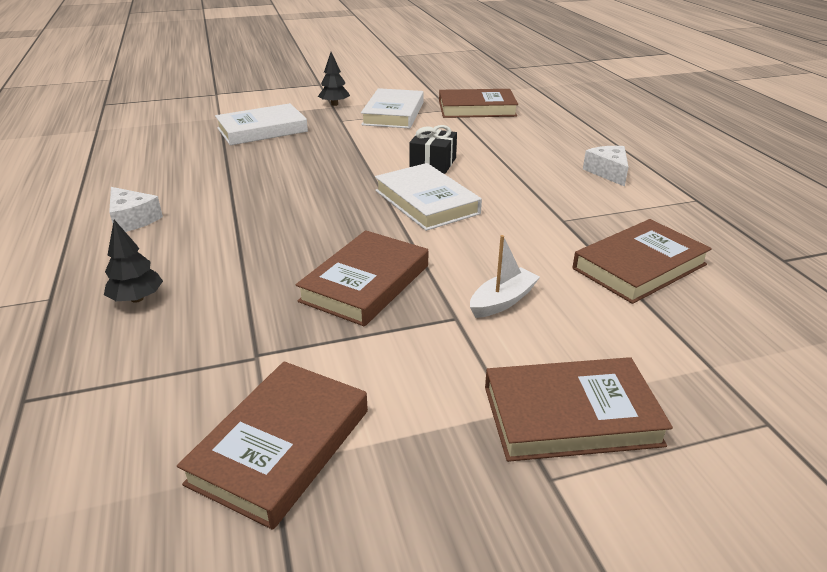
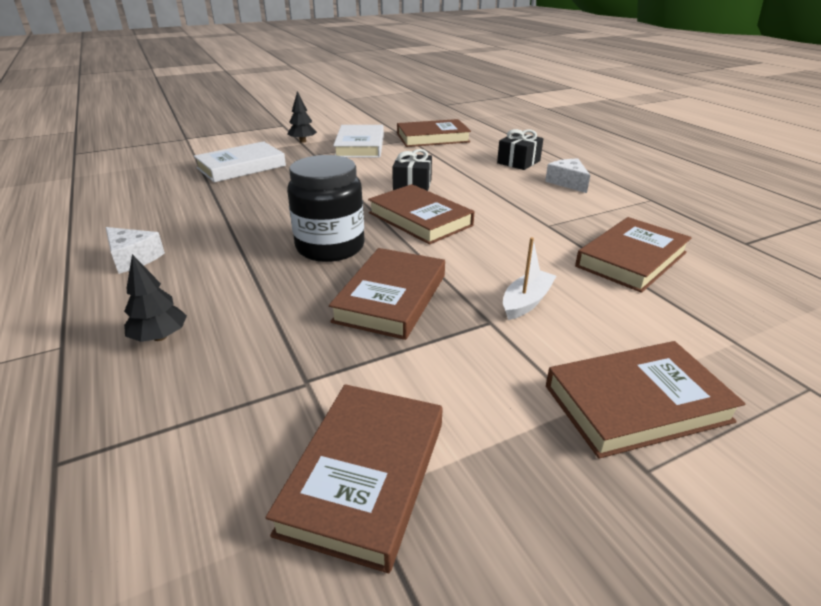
camera: 10 degrees left, 0 degrees up
white book [375,163,482,231] -> brown book [368,184,474,245]
none -> black jar [287,155,365,262]
none -> black gift [497,129,543,170]

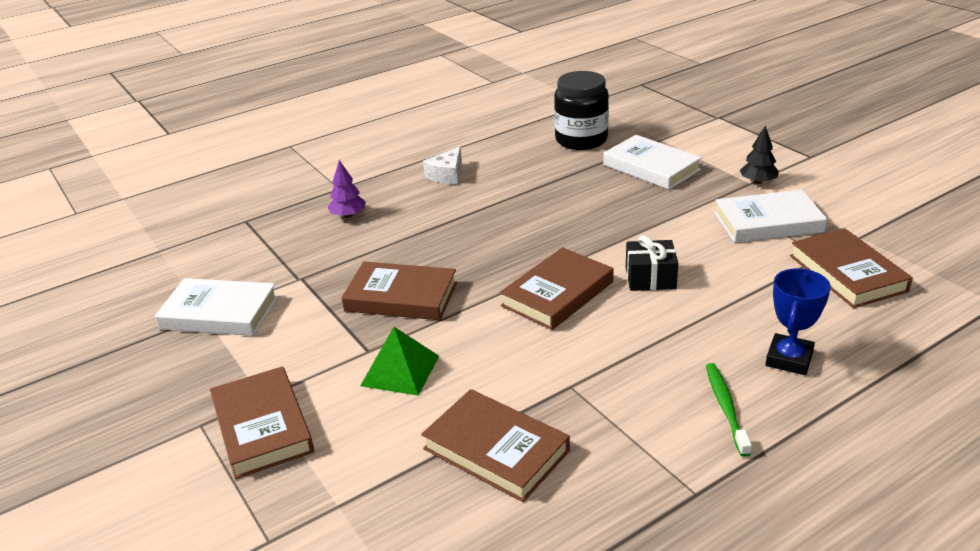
camera: 85 degrees right, 0 degrees up
black tree [124,254,187,342] -> purple tree [327,160,366,218]
brown book [266,384,443,573] -> white book [155,278,278,336]
black jar [287,155,365,262] -> black jar moved to [554,71,609,150]
black gift [497,129,543,170] -> blue trophy [765,268,831,375]
white boat [503,237,556,320] -> green pyramid [360,327,439,396]
white cheese [545,159,590,193] -> green toothbrush [706,363,752,457]

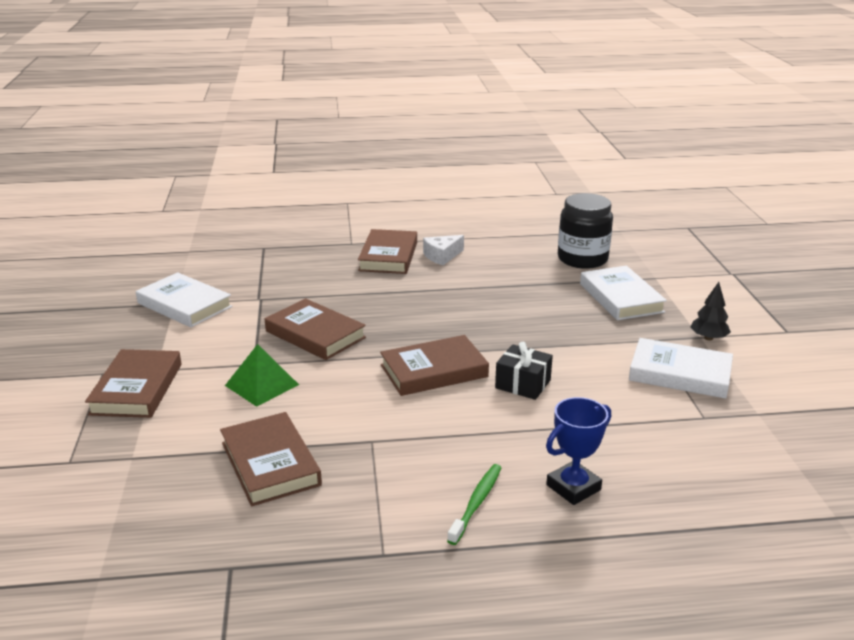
camera: 25 degrees right, 5 degrees down
purple tree [327,160,366,218] -> none
brown book [790,228,913,308] -> brown book moved to [358,229,417,274]

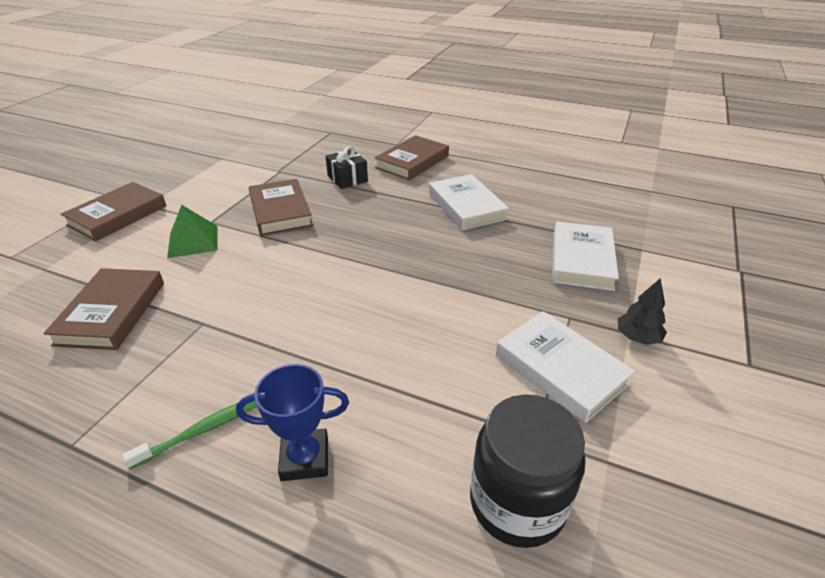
camera: 30 degrees right, 10 degrees up
white book [136,272,232,327] -> white book moved to [429,174,509,230]
brown book [380,335,489,396] -> none
white cheese [423,235,464,265] -> none
black gift [495,342,553,400] -> black gift moved to [325,146,368,189]
black jar [558,193,613,269] -> black jar moved to [470,394,586,548]

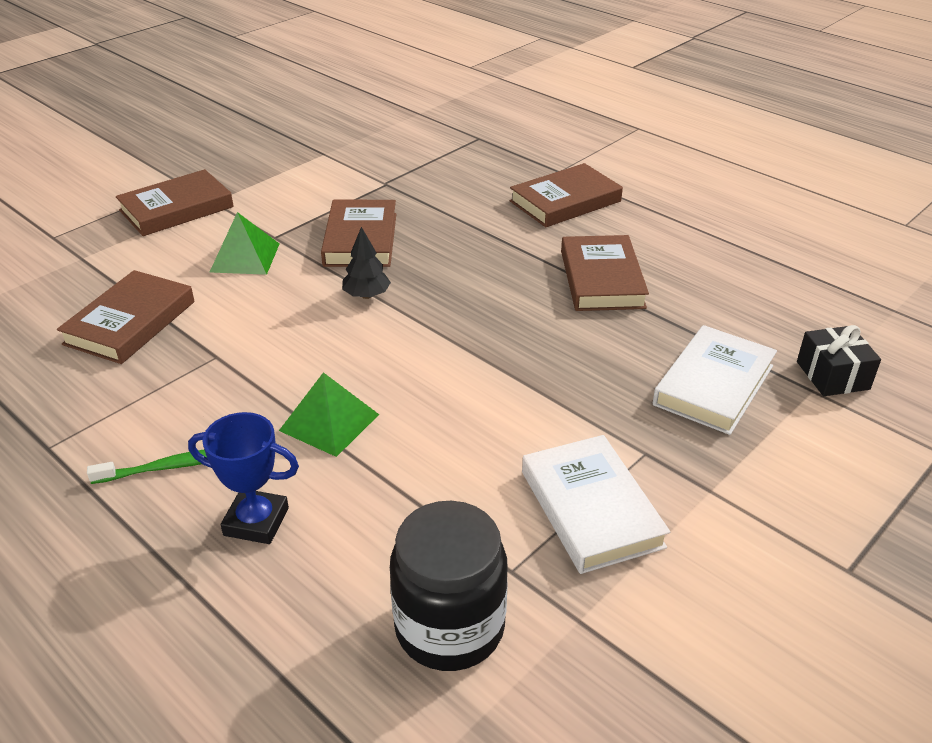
camera: 20 degrees right, 0 degrees up
black gift [325,146,368,189] -> black gift moved to [797,325,881,396]
white book [429,174,509,230] -> brown book [561,235,649,311]
black tree [618,278,667,345] -> black tree moved to [342,227,391,299]
none -> green pyramid [279,372,379,457]

